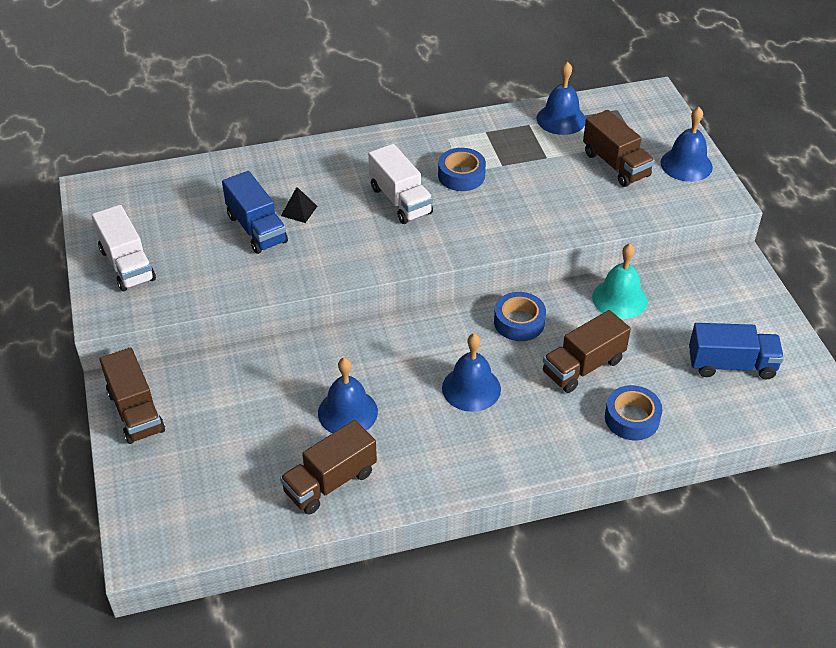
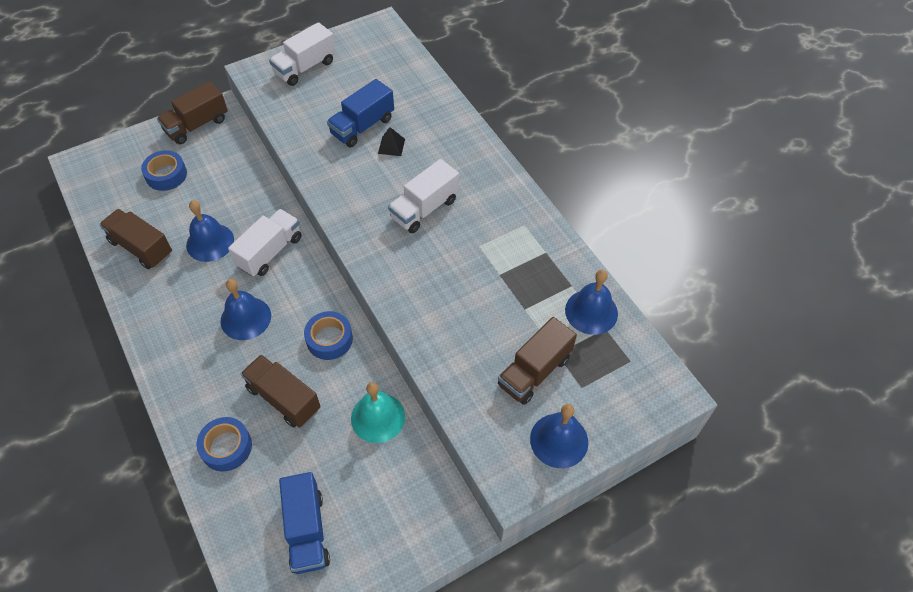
camera: 75 degrees right, 10 degrees up
blue tape [438,148,486,191] -> blue tape moved to [141,150,187,191]
none -> white truck [228,209,302,277]

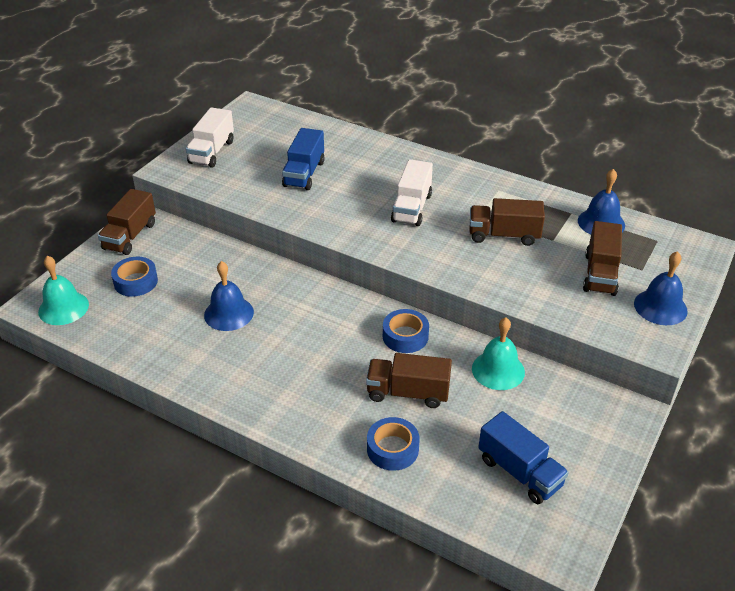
camera: 30 degrees left, 15 degrees down
brown truck [99,209,172,269] -> brown truck moved to [470,198,545,246]
blue bell [221,279,271,340] -> none
white truck [228,209,302,277] -> none
black pyramid [378,127,405,156] -> none
none -> turquoise bell [38,256,89,325]

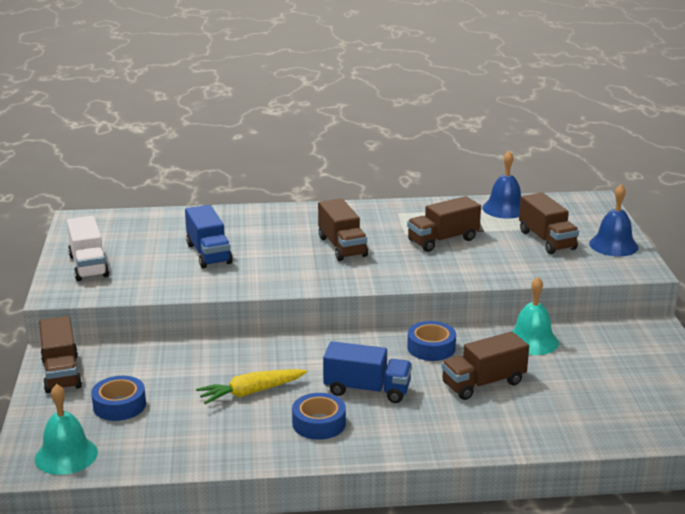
camera: 35 degrees left, 15 degrees down
blue bell [204,261,254,331] -> yellow carrot [196,369,307,404]
blue tape [367,417,420,471] -> blue tape moved to [292,393,346,440]
white truck [391,159,433,226] -> brown truck [318,198,368,261]
blue truck [478,411,569,504] -> blue truck moved to [323,341,412,403]

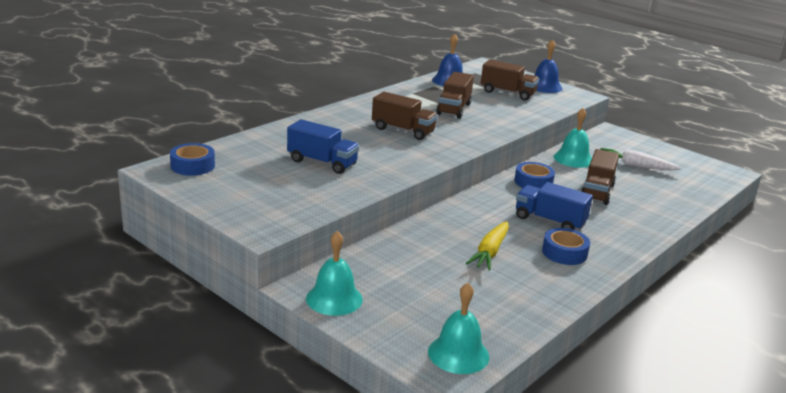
camera: 45 degrees left, 0 degrees up
brown truck [39,316,82,393] -> turquoise bell [306,231,363,316]
white truck [67,216,109,281] -> none
blue tape [91,376,146,421] -> blue tape moved to [170,143,215,176]
blue truck [323,341,412,403] -> blue truck turned 120 degrees counterclockwise [516,182,593,231]
none -> white carrot [601,148,681,170]

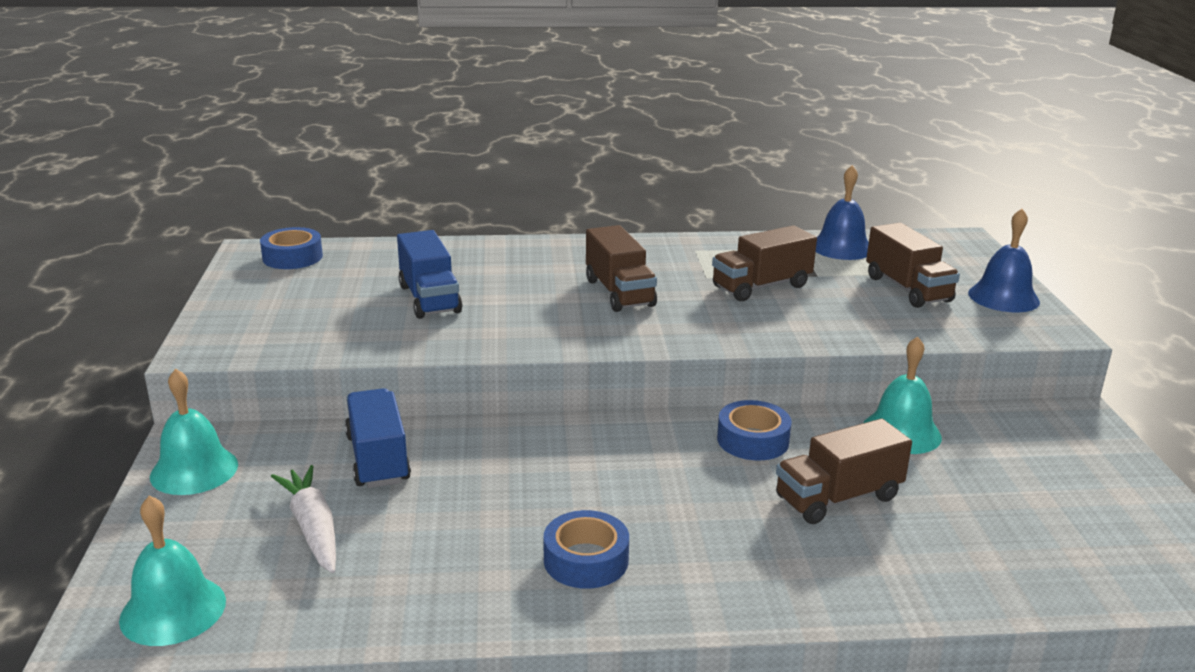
camera: 45 degrees right, 0 degrees up
yellow carrot [466,221,509,271] -> none
blue truck [516,182,593,231] -> blue truck moved to [345,388,411,488]
white carrot [601,148,681,170] -> white carrot moved to [271,465,336,573]

